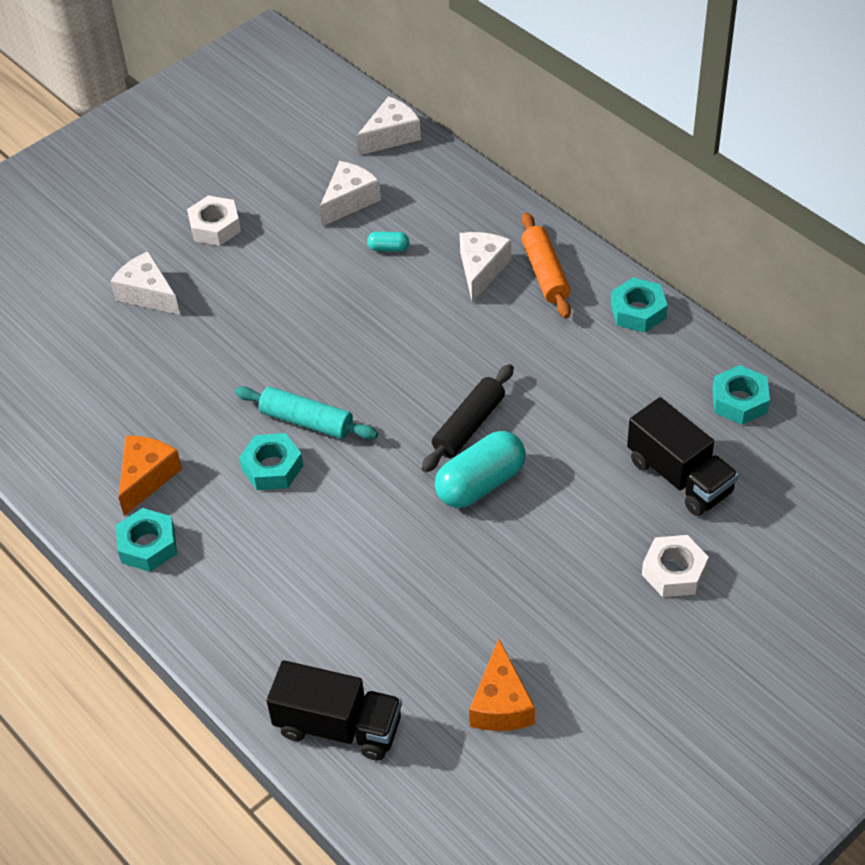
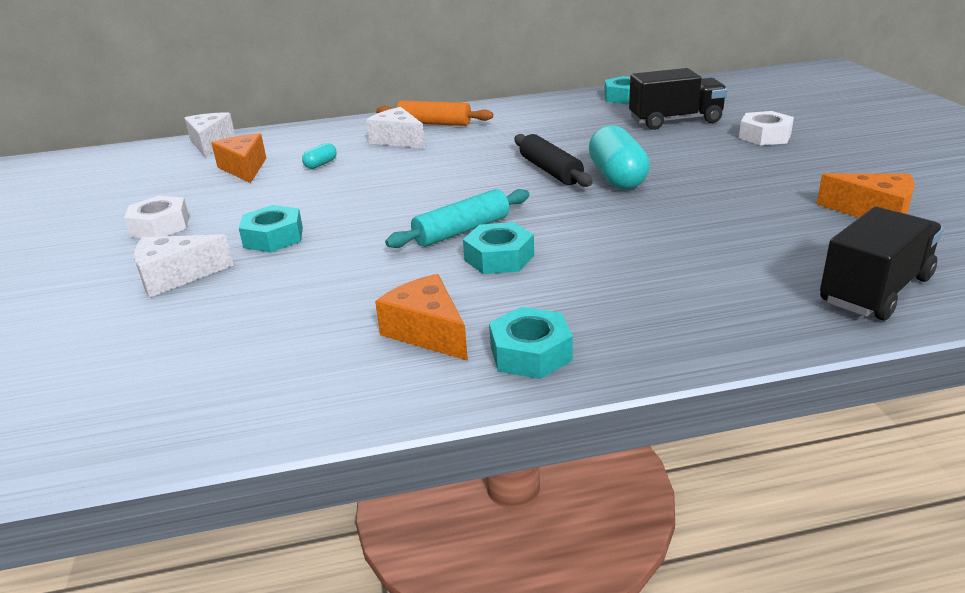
camera: 60 degrees left, 20 degrees down
white cheese [320,161,381,226] -> orange cheese [211,133,266,183]
turquoise nut [611,278,668,333] -> turquoise nut moved to [239,205,303,253]

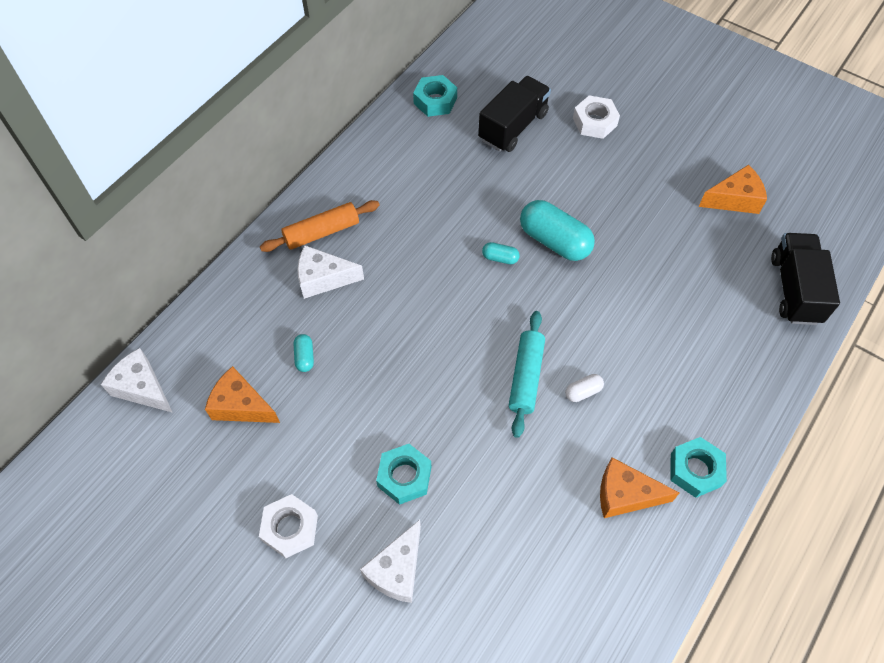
camera: 45 degrees left, 30 degrees up
turquoise nut [463,222,534,274] -> white capsule [565,374,604,402]
black rolling pin [514,134,592,187] -> turquoise capsule [482,242,520,264]

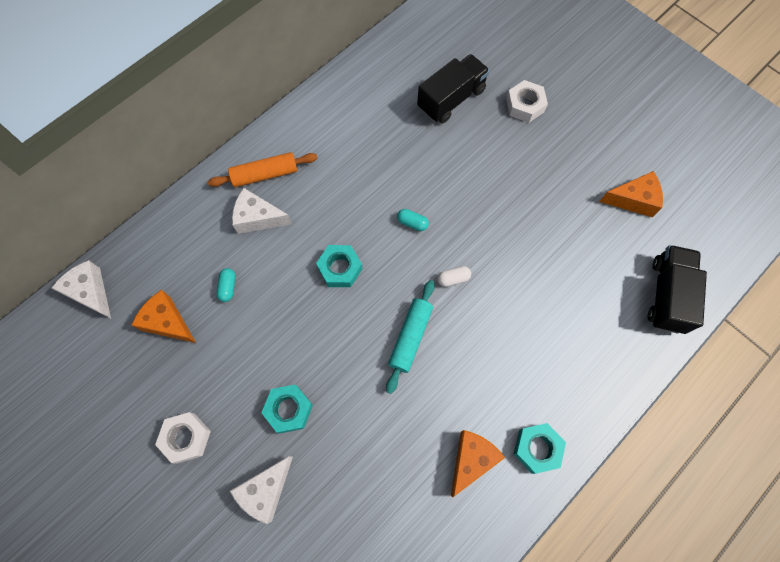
camera: 10 degrees right, 10 degrees up
turquoise nut [413,75,457,117] -> turquoise nut moved to [316,245,363,287]
turquoise capsule [520,200,595,261] -> none
white capsule [565,374,604,402] -> white capsule moved to [438,266,471,287]
orange cheese [600,457,679,518] -> orange cheese turned 105 degrees clockwise [451,430,505,497]

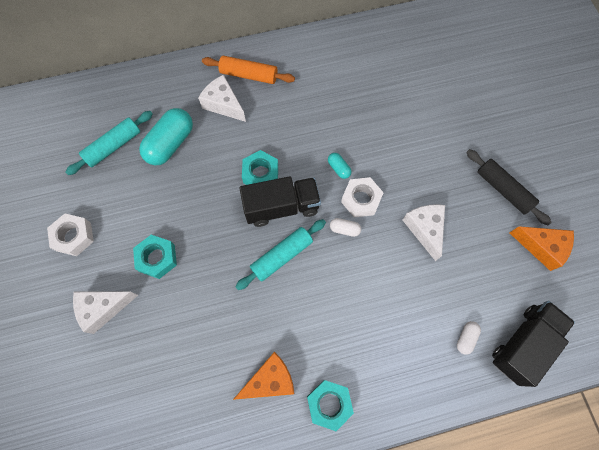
camera: 30 degrees right, 0 degrees up
white cheese [52,260,111,318] -> white cheese moved to [403,204,445,261]
orange cheese [132,290,196,343] -> turquoise rolling pin [65,111,153,175]
turquoise capsule [216,268,236,302] -> turquoise capsule [139,108,193,165], size x2.17
black truck [417,54,490,123] -> black truck moved to [239,176,321,227]
white nut [506,80,548,123] -> white nut moved to [341,177,384,217]
none -> white capsule [457,321,481,355]
none -> black rolling pin [466,149,552,225]

